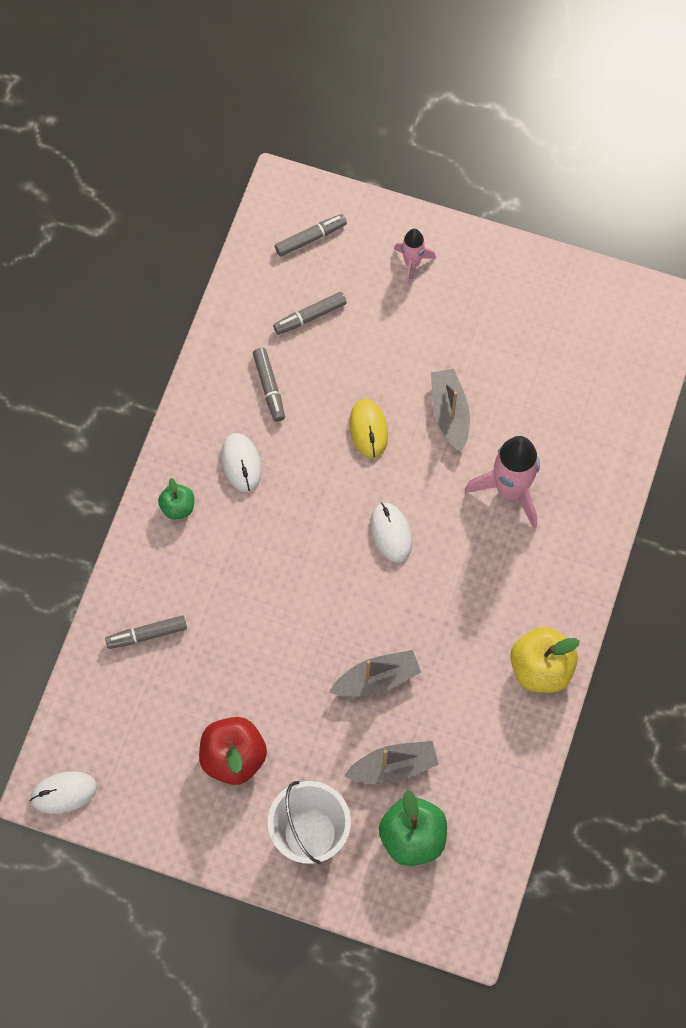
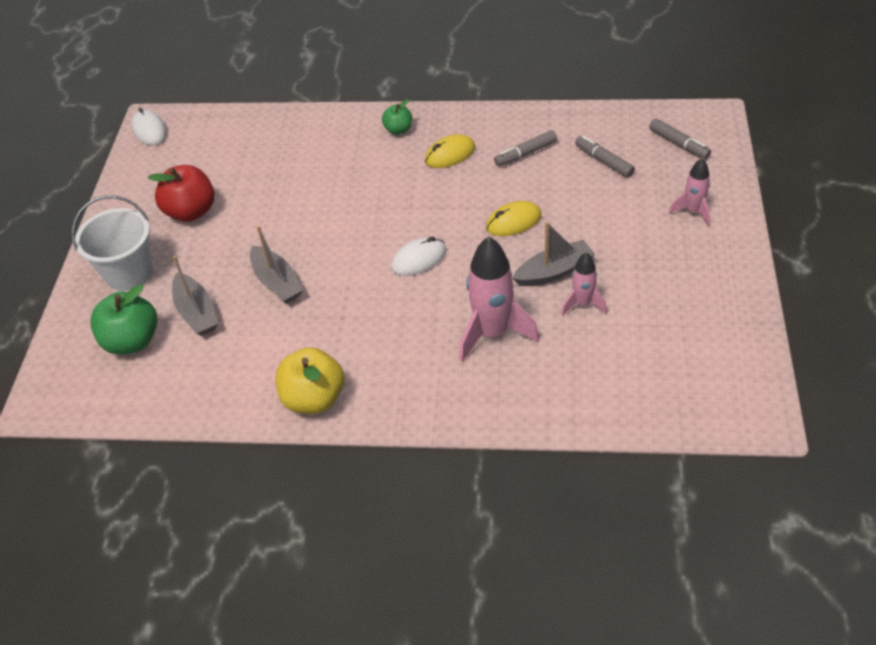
camera: 80 degrees right, 20 degrees down
grey marker [105,615,187,649] -> none
white mouse [221,433,261,492] -> yellow mouse [425,134,475,168]
none -> pink rocket [561,252,607,316]

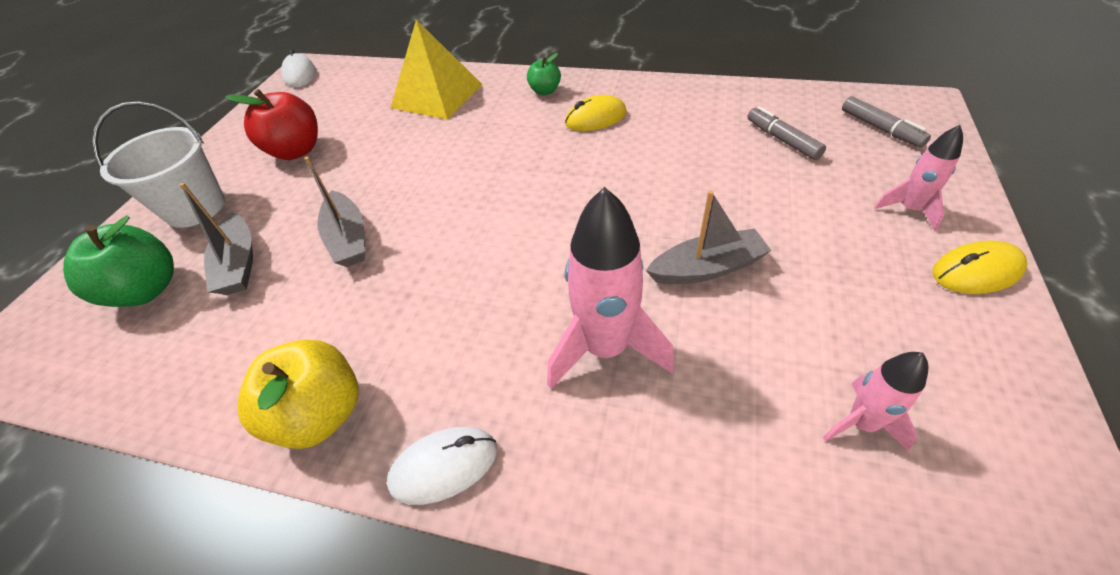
camera: 10 degrees right, 0 degrees up
white mouse [391,237,446,276] -> white mouse moved to [387,427,497,505]
yellow mouse [486,201,541,236] -> yellow mouse moved to [933,241,1027,294]
grey marker [494,130,557,167] -> none
pink rocket [561,252,607,316] -> pink rocket moved to [823,352,928,451]
none -> yellow pyramid [390,20,482,120]

